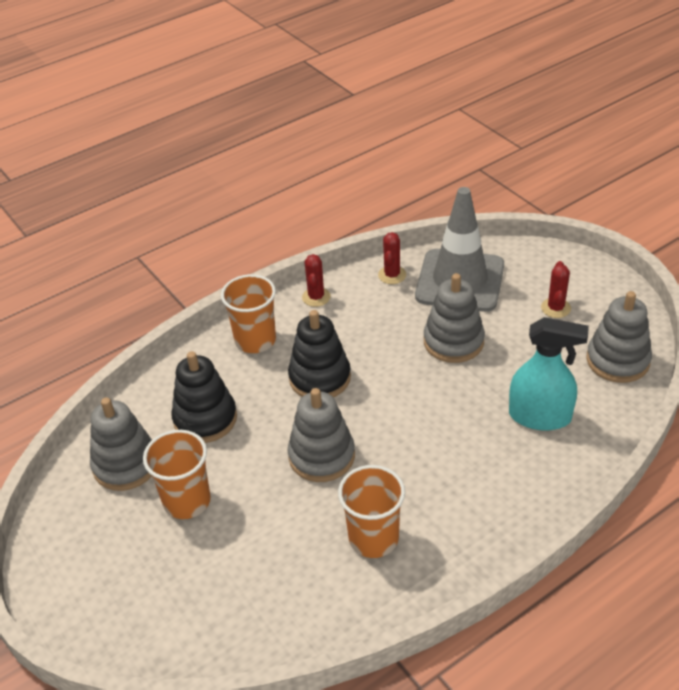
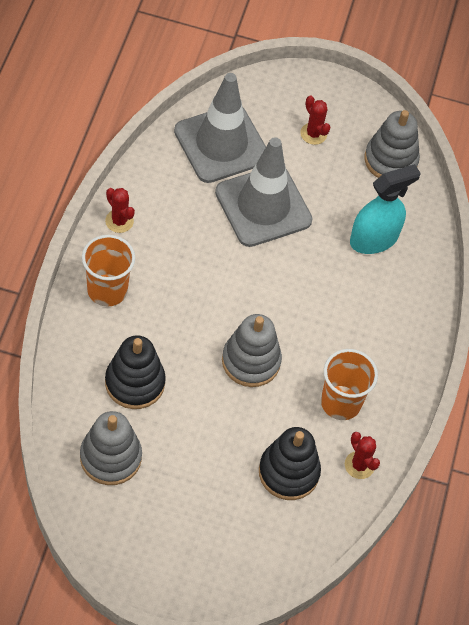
camera: 50 degrees left, 15 degrees up
orange cup [143,430,211,519] -> none
black stacking toy [288,310,351,397] -> black stacking toy moved to [259,427,321,500]
red cactus [378,232,406,284] -> red cactus moved to [345,432,380,479]
grey stacking toy [424,273,485,363] -> grey traffic cone [215,137,313,247]

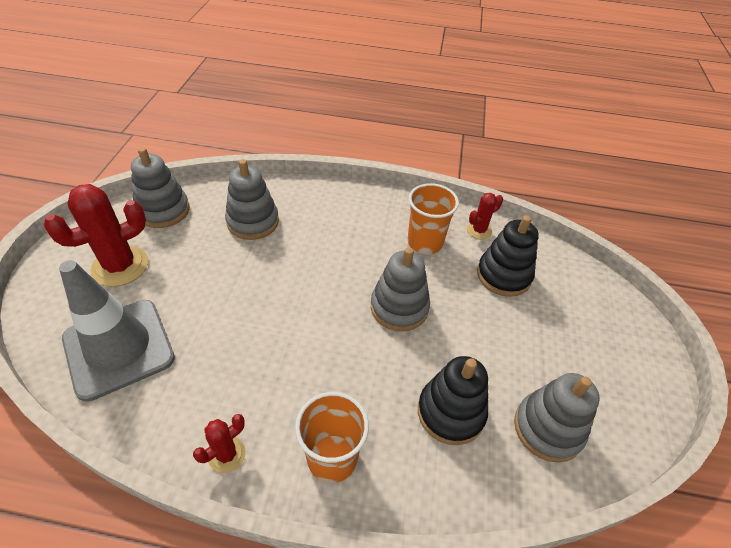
camera: 90 degrees left, 10 degrees down
grey traffic cone [215,137,313,247] -> none
red cactus [300,95,330,145] -> red cactus [44,184,148,287], size x1.91
turquoise spray bottle [350,164,421,254] -> grey stacking toy [225,159,279,240]

